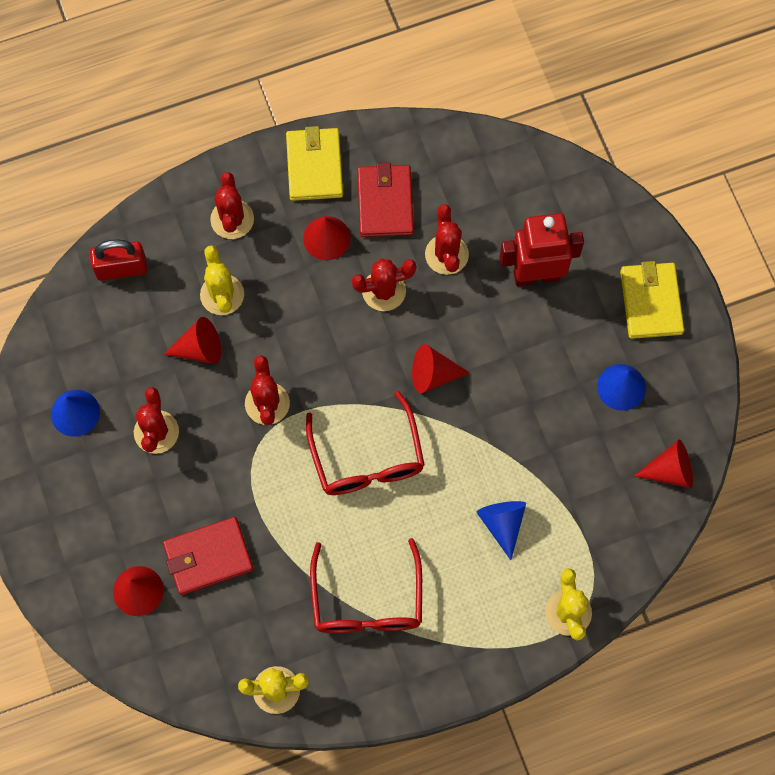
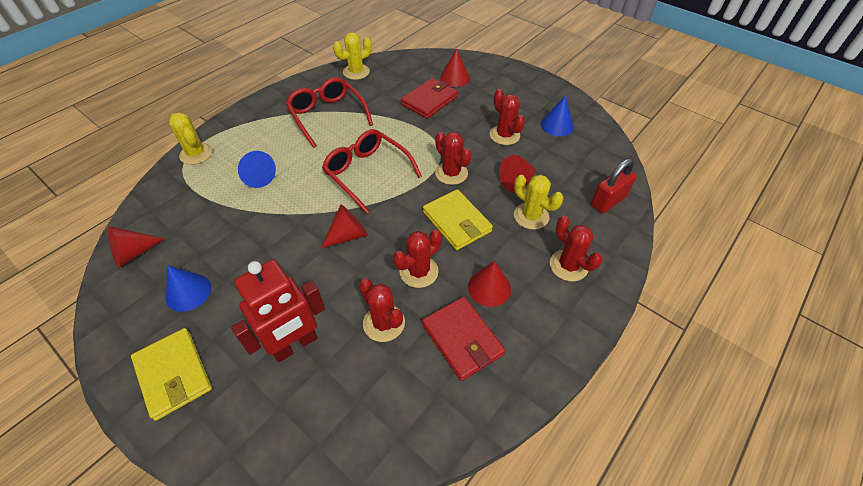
camera: 150 degrees right, 20 degrees down
yellow wallet [286,126,343,201] -> yellow wallet moved to [423,189,493,250]

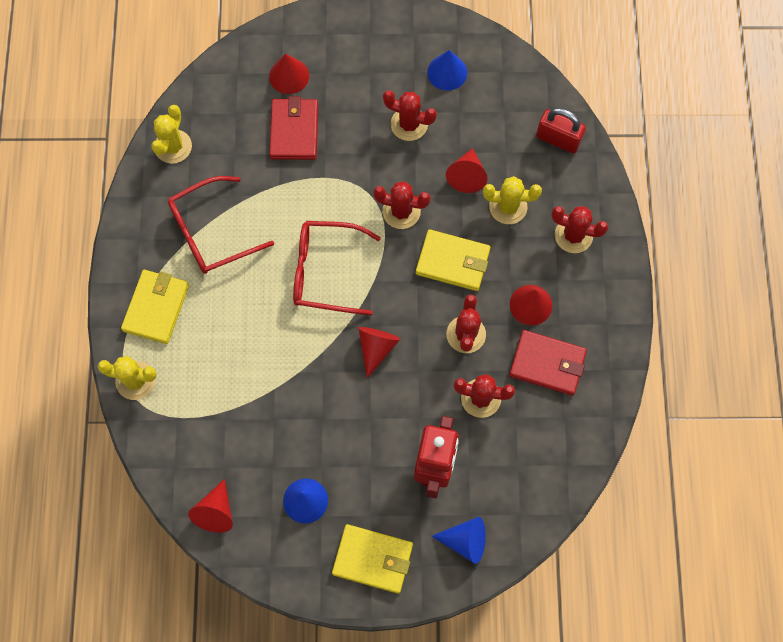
camera: 40 degrees left, 20 degrees up
blue cone [238,151,276,188] -> blue cone moved to [432,517,486,564]
red glasses [286,77,373,148] -> red glasses turned 45 degrees counterclockwise [168,176,274,274]
red padlock [591,158,637,213] -> red padlock turned 75 degrees counterclockwise [536,108,586,153]
none -> yellow wallet [121,270,189,344]

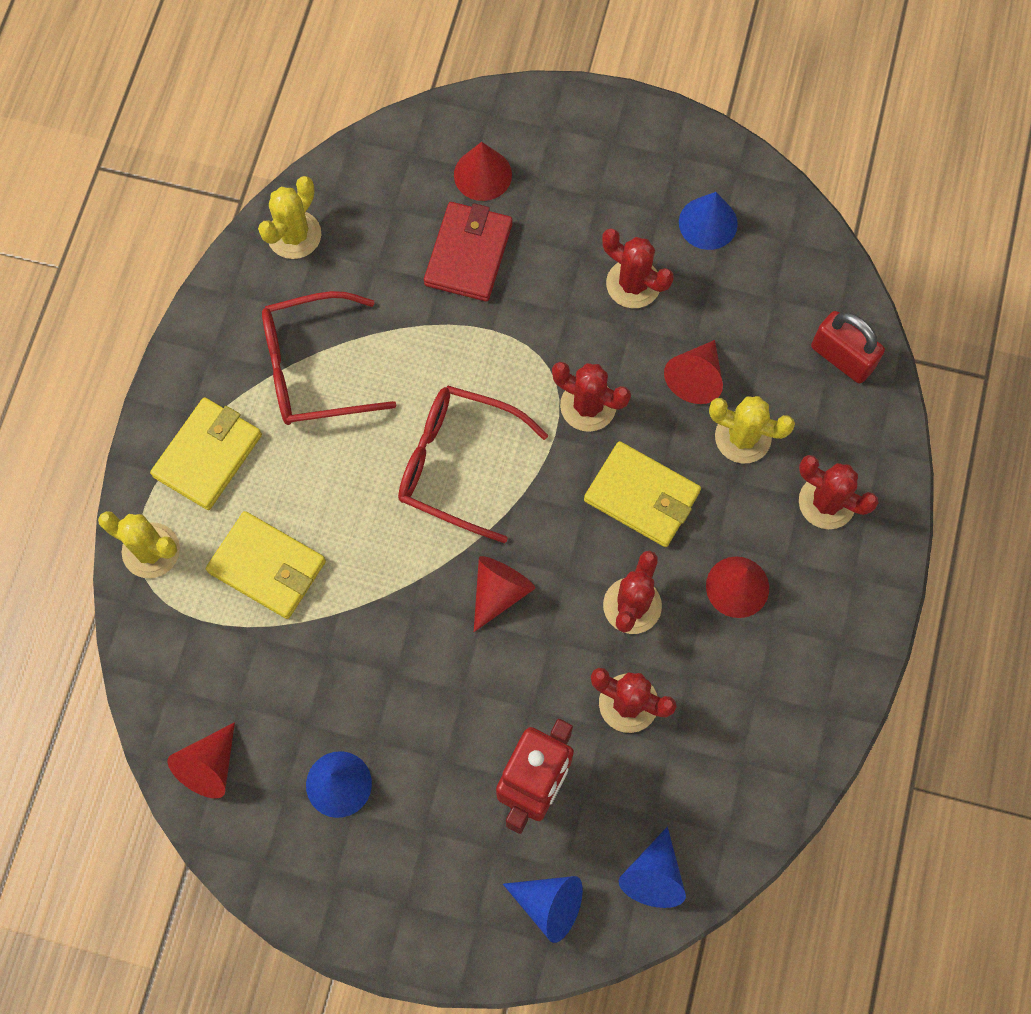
camera: 15 degrees right, 0 degrees up
yellow wallet [332,524,413,594] -> yellow wallet moved to [206,511,326,619]
red wallet [509,330,587,395] -> none
none -> blue cone [619,827,686,908]

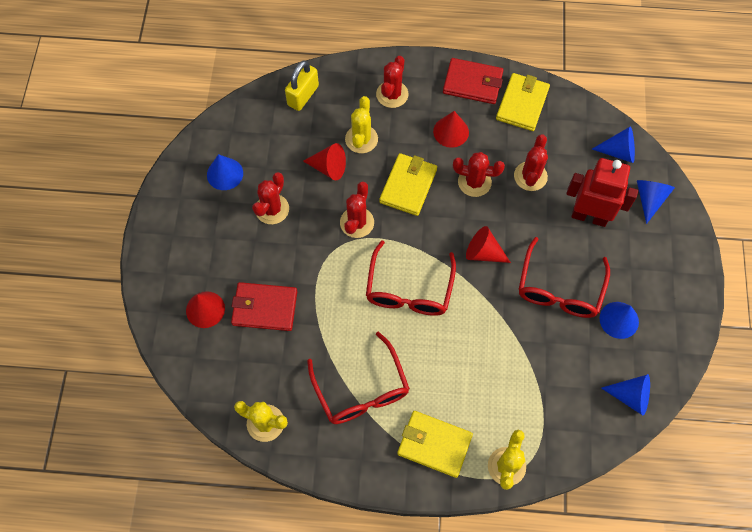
camera: 100 degrees left, 5 degrees down
red cone [167,722,235,799] -> blue cone [601,374,650,415]
yellow wallet [206,511,326,619] -> yellow wallet moved to [496,73,550,131]
red padlock [811,311,885,383] -> yellow padlock [285,60,319,111]
none -> red wallet [443,58,503,104]
none -> red glasses [519,237,610,318]

